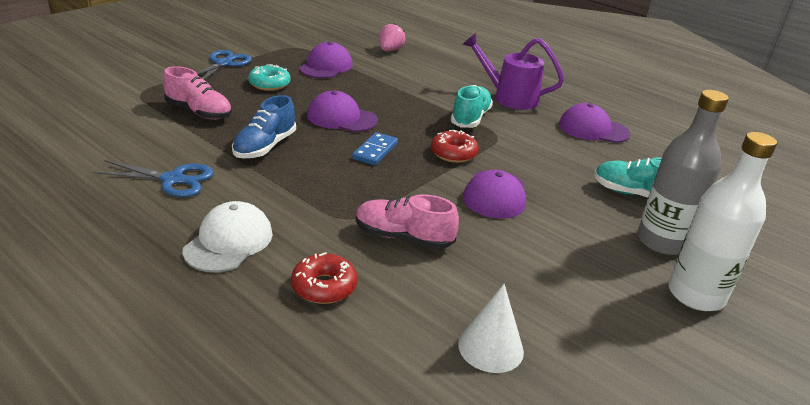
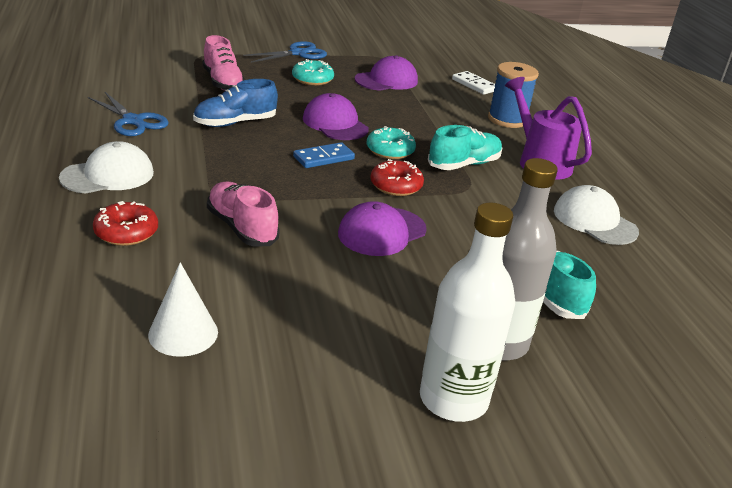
camera: 35 degrees right, 0 degrees up
pink strawberry [380,23,406,51] -> white domino [452,71,495,95]
purple cap [559,103,631,143] -> white cap [554,185,639,245]
none -> turquoise donut [367,126,416,159]
none -> blue spool [488,62,539,128]

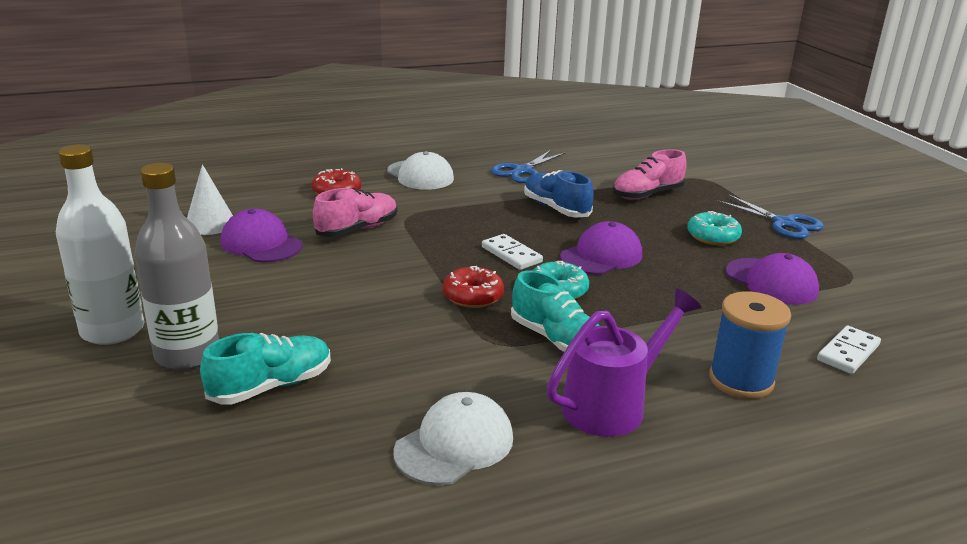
camera: 85 degrees right, 5 degrees down
blue domino [293,142,355,168] -> white domino [482,234,543,270]
purple cap [338,201,427,256] -> purple cap moved to [221,209,302,263]

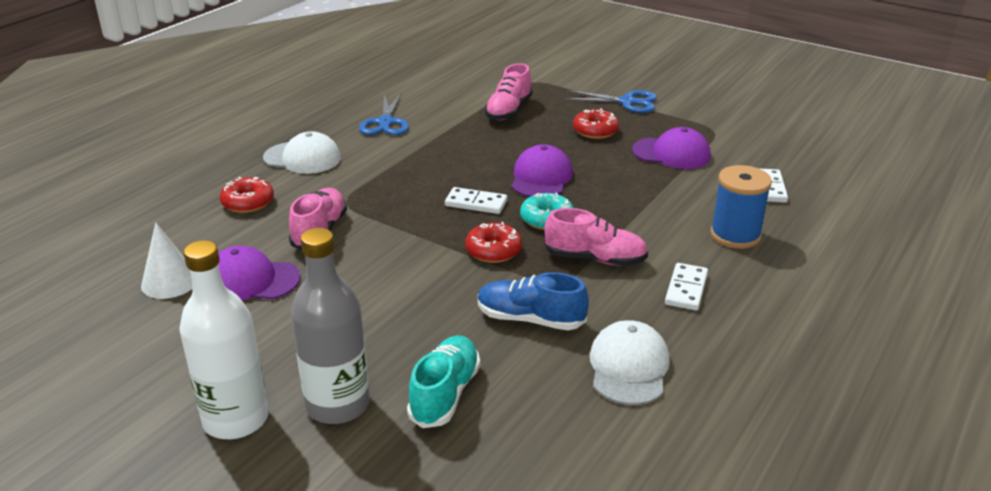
camera: 35 degrees left, 5 degrees up
turquoise shoe [511,270,600,352] -> pink shoe [544,208,648,266]
blue shoe [524,170,594,217] -> blue shoe moved to [478,272,589,330]
purple watering can [547,288,702,437] -> white domino [665,263,708,310]
turquoise donut [687,211,742,245] -> red donut [573,108,619,139]

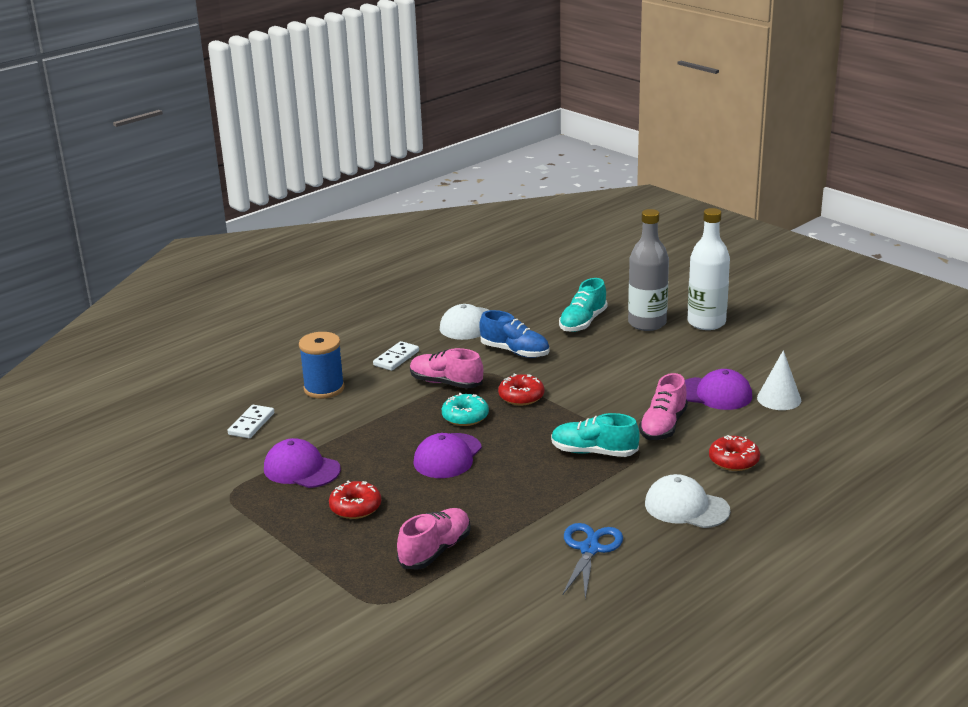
camera: 165 degrees left, 5 degrees down
white domino [445,187,507,214] -> none
blue scissors [564,90,657,113] -> none
none -> turquoise shoe [551,413,640,457]

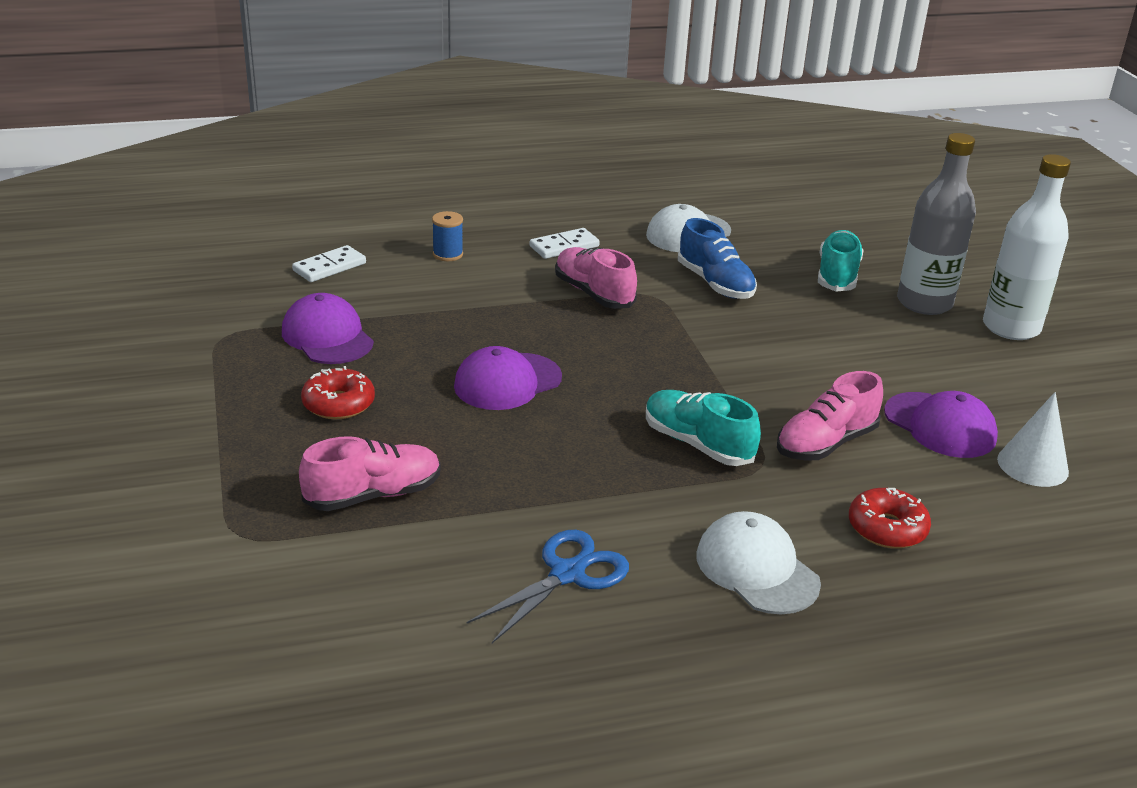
camera: 25 degrees right, 5 degrees up
blue spool [299,332,345,399] -> blue spool [432,211,463,261], size x0.57
turquoise donut [442,393,489,426] -> none
red donut [498,373,544,405] -> none
turquoise shoe [559,278,608,332] -> turquoise shoe turned 135 degrees clockwise [818,230,863,292]

